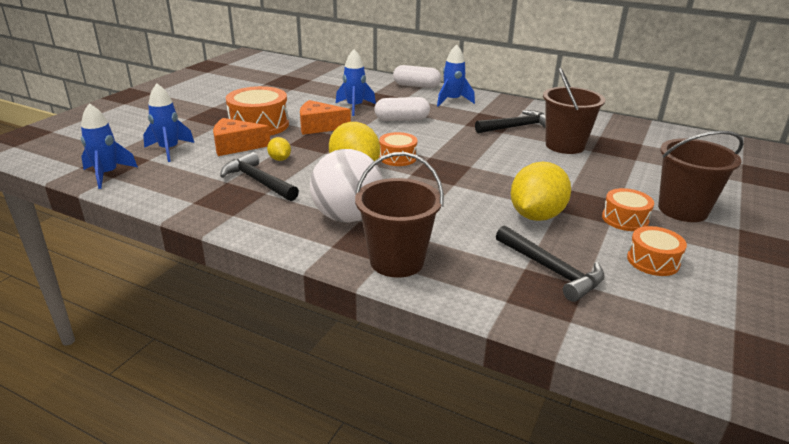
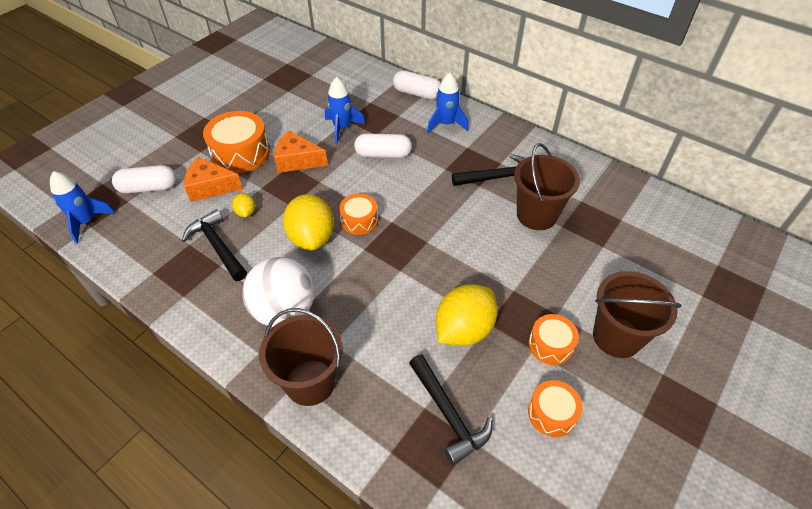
camera: 10 degrees right, 20 degrees up
blue rocket [143,83,194,162] -> white capsule [112,165,176,193]

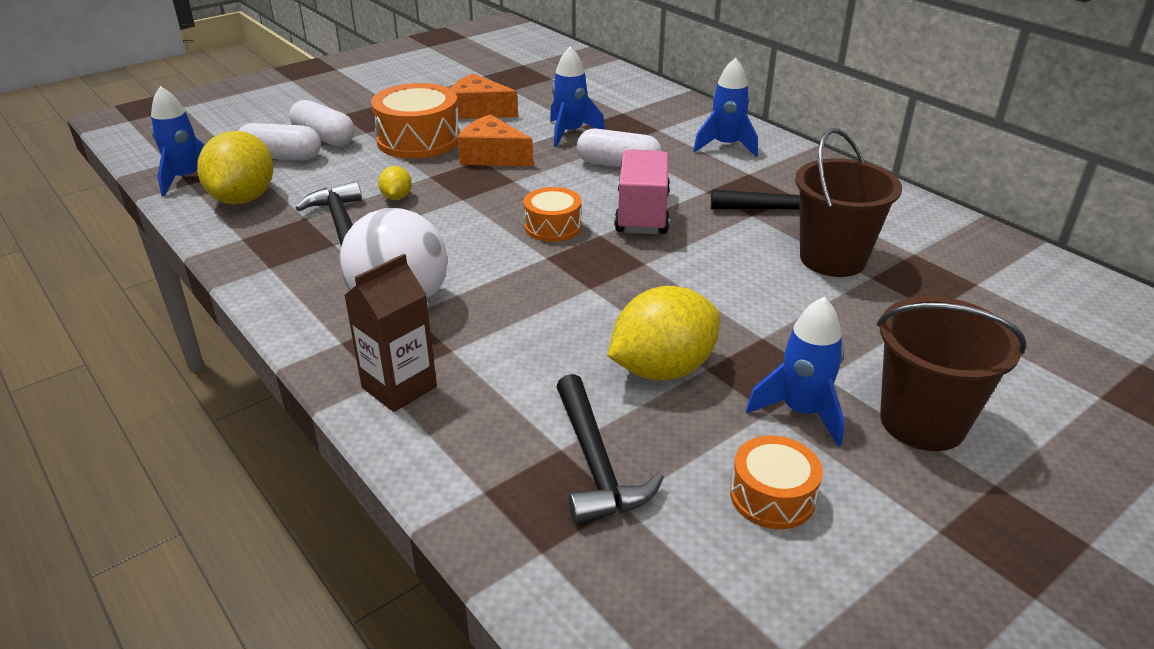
camera: 15 degrees right, 15 degrees down
orange cheese [184,157,243,202] -> orange cheese moved to [451,74,518,119]
brown bucket [259,308,342,406] -> brown carton [344,254,437,412]
yellow lemon [283,194,334,250] -> yellow lemon moved to [197,131,273,205]
white capsule [393,70,441,100] -> white capsule moved to [289,100,355,146]
orange drum [529,314,579,365] -> blue rocket [746,297,845,447]
none -> pink truck [614,150,670,234]

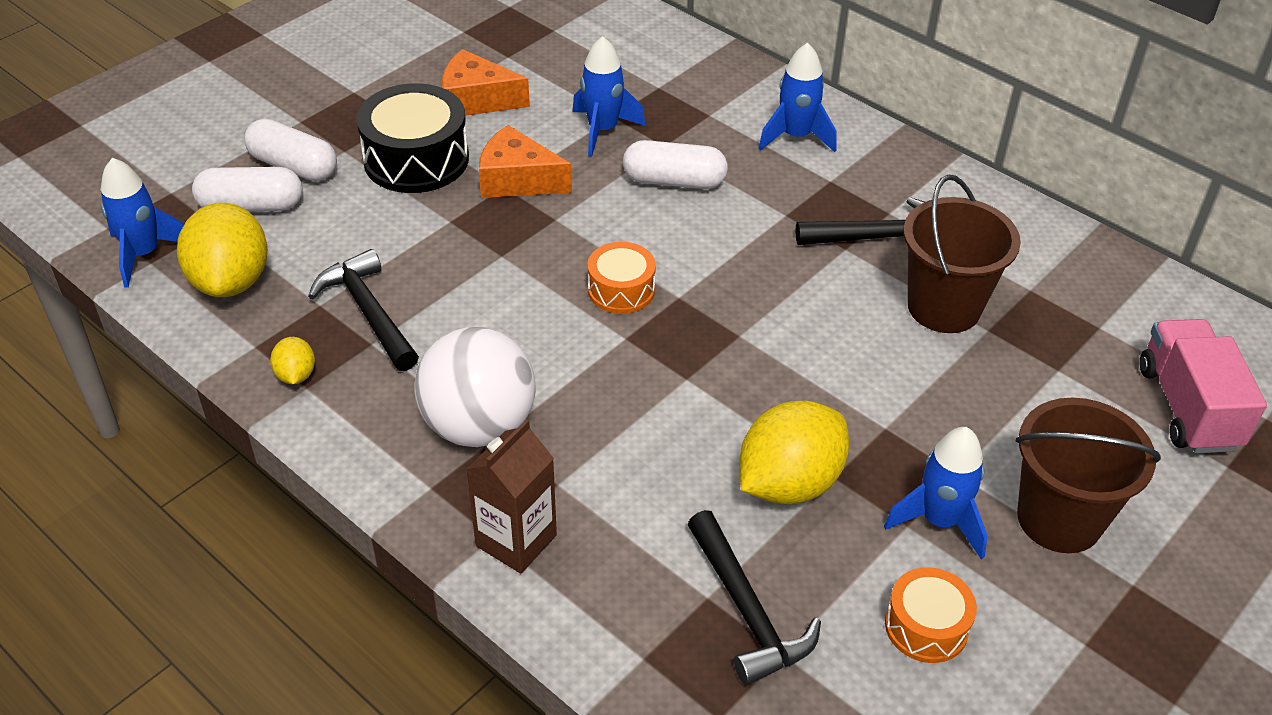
camera: 10 degrees left, 10 degrees up
orange drum [371,83,460,159] -> black drum [356,83,469,193]
yellow lemon [378,166,412,200] -> yellow lemon moved to [270,337,315,384]
pink truck [614,150,670,234] -> pink truck moved to [1140,319,1267,453]

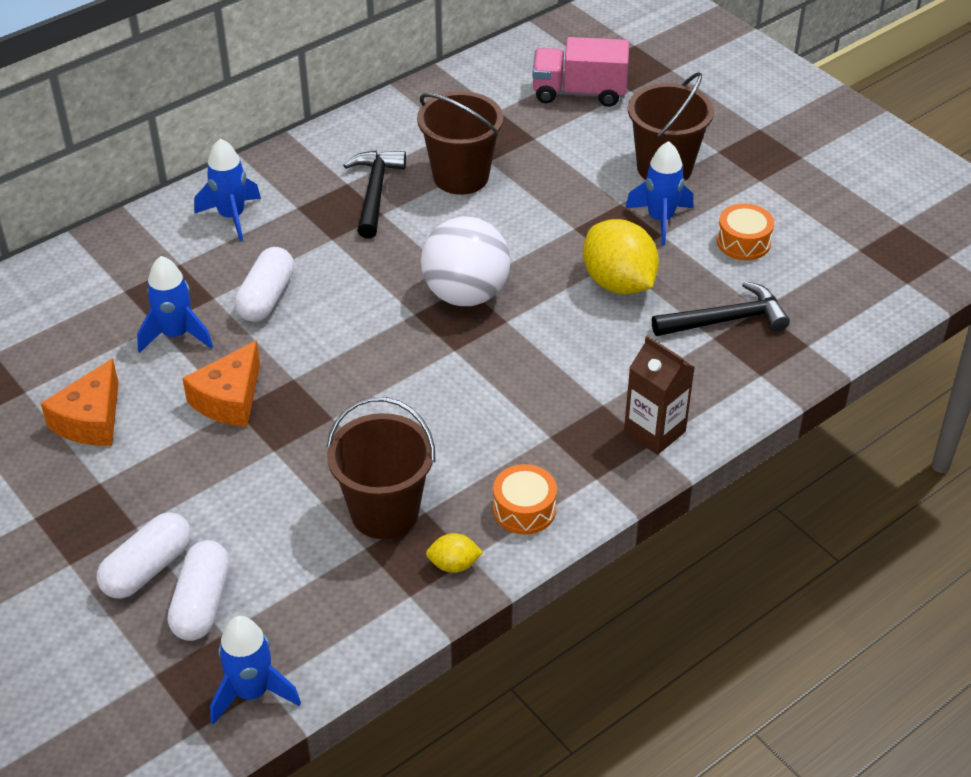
camera: 80 degrees left, 0 degrees up
yellow lemon [177,203,268,297] -> none
black hammer [308,249,419,371] -> brown bucket [327,397,436,539]
black drum [356,83,469,193] -> none
white ball [414,327,536,447] -> white ball moved to [421,217,510,306]
orange drum [588,242,656,314] -> orange drum moved to [493,464,557,534]

